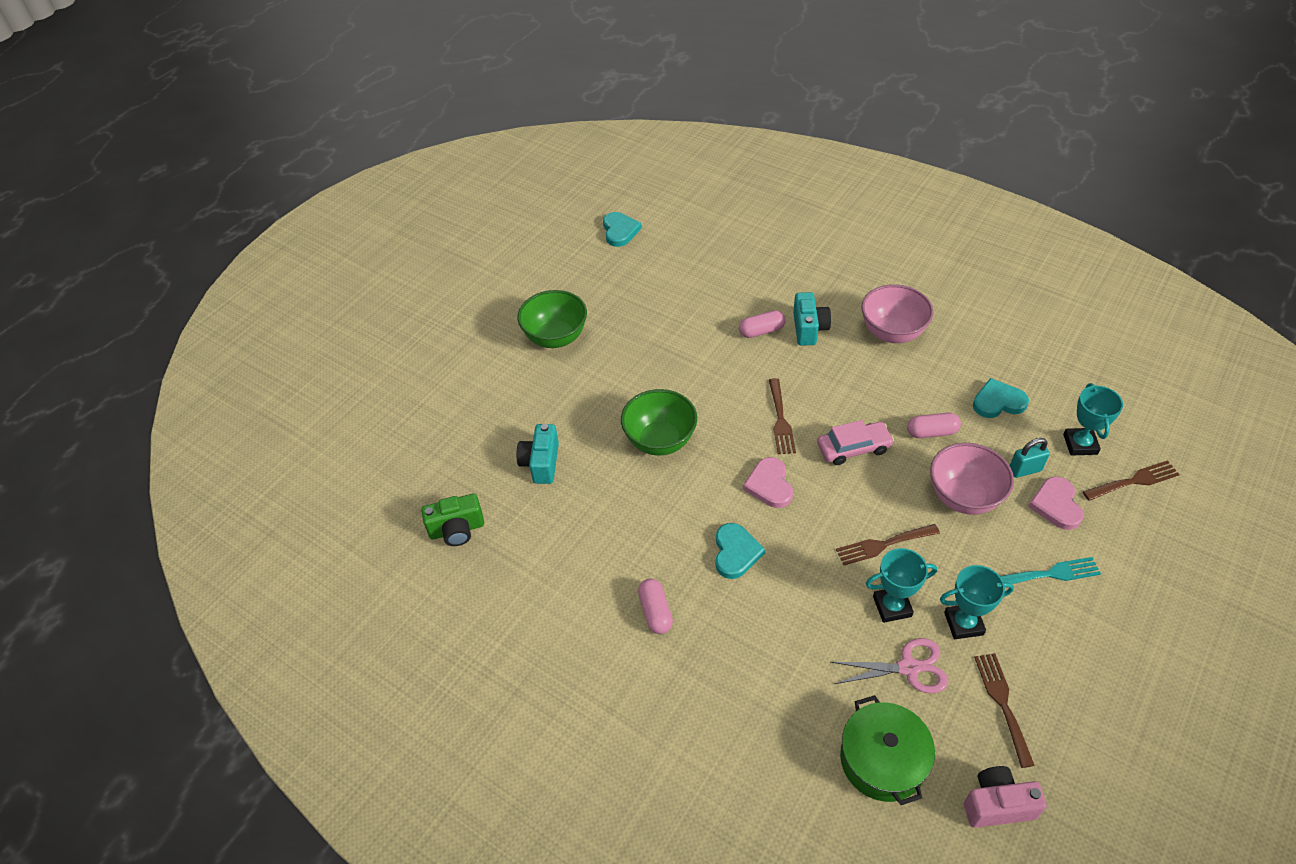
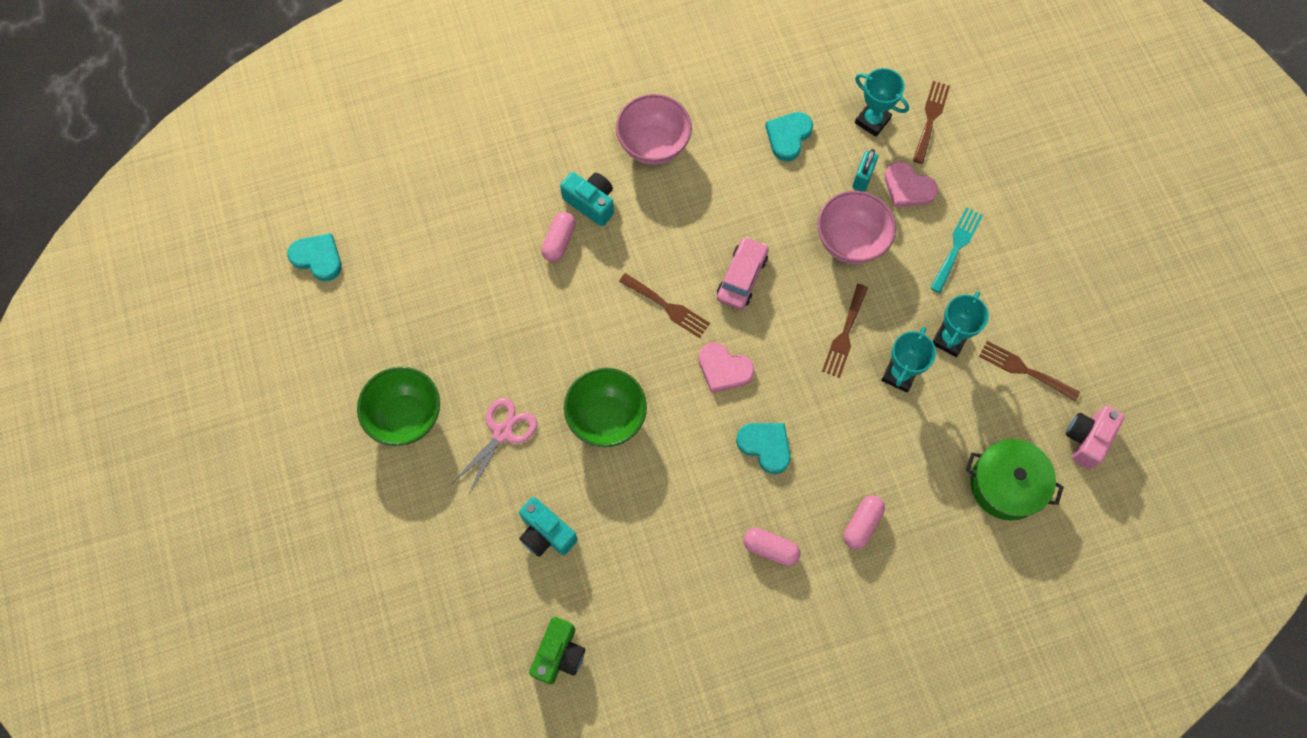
camera: 55 degrees left, 20 degrees up
pink scissors [831,638,948,694] -> pink scissors moved to [452,398,537,494]
pink capsule [907,413,961,438] -> pink capsule moved to [844,495,885,549]

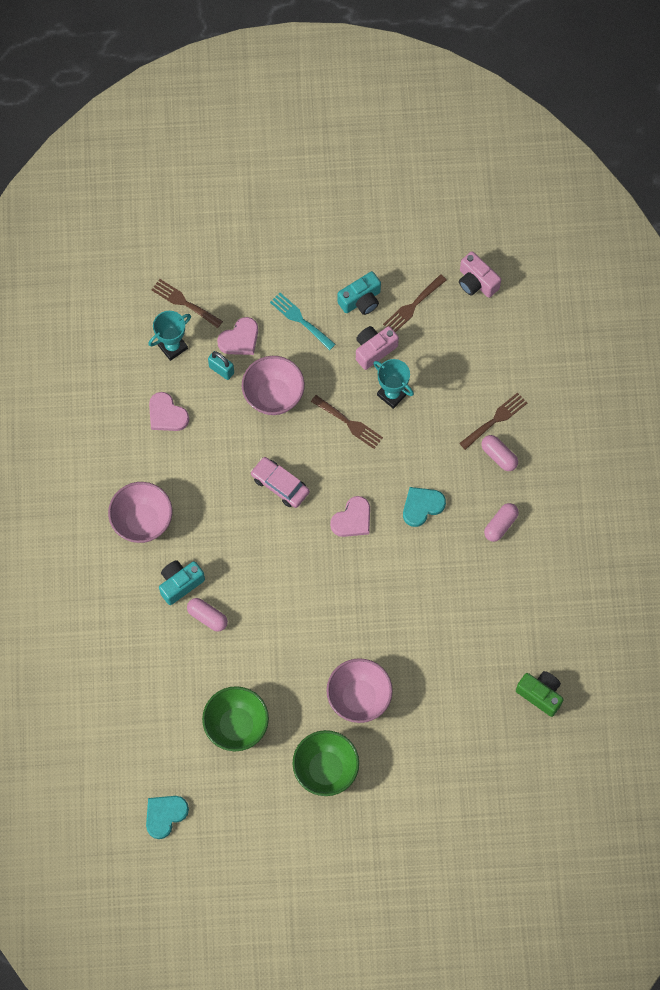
camera: 75 degrees left, 0 degrees up
pink scissors [452,398,537,494] -> pink bowl [327,658,393,723]
turquoise camera [519,497,578,557] -> turquoise camera moved to [337,271,381,315]
green bowl [564,368,647,447] -> green bowl moved to [202,686,269,751]
brown fork [619,273,710,338] -> brown fork moved to [459,392,527,450]
turquoise heart [765,112,813,161] -> pink heart [149,392,189,431]
turquoise trophy [932,291,989,357] -> pink camera [356,326,399,370]
green pot [966,439,1063,521] -> none

